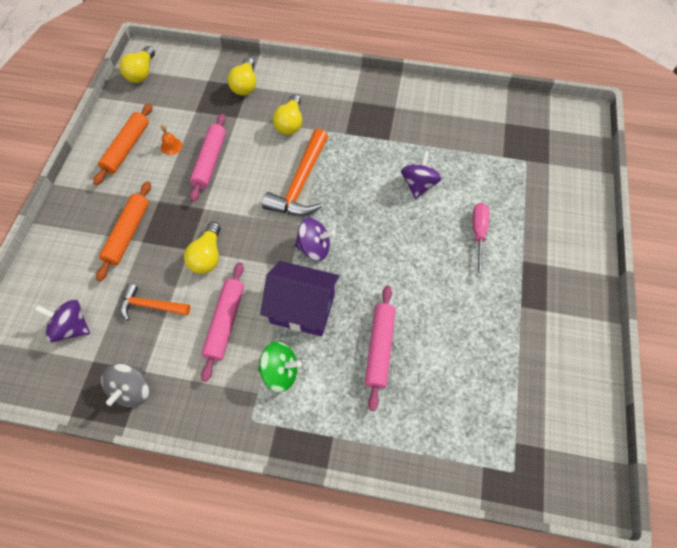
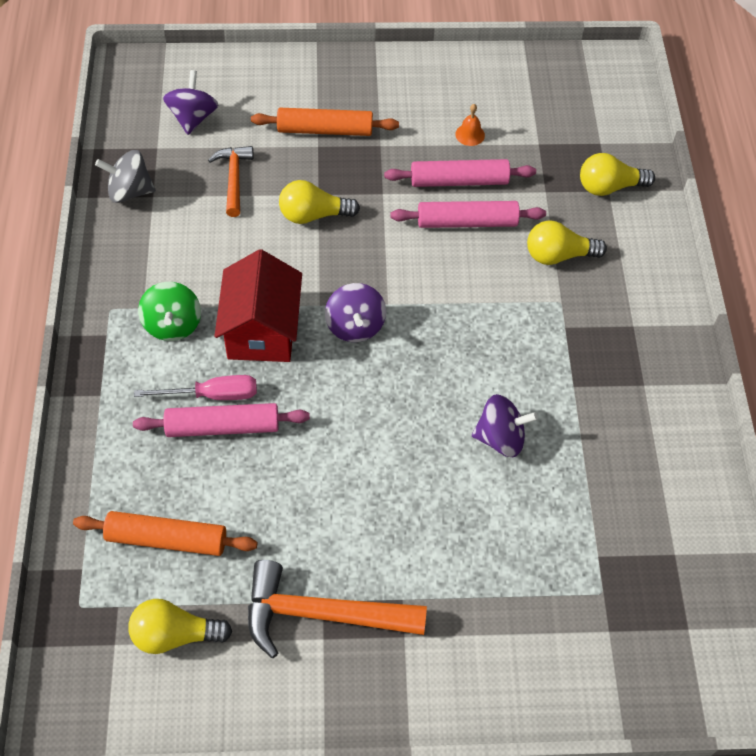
camera: 75 degrees right, 5 degrees down
orange rolling pin [93,103,152,185] -> orange rolling pin moved to [73,511,257,556]
yellow light bulb [119,46,155,83] -> yellow light bulb moved to [128,599,232,654]
pink rolling pin [201,262,244,382] -> pink rolling pin moved to [390,201,546,228]
purple house [260,261,339,336] -> red house [214,249,302,362]
orange hammer [262,129,328,216] -> orange hammer moved to [248,560,427,658]
pink screwdriver [473,203,489,277] -> pink screwdriver moved to [134,375,257,400]

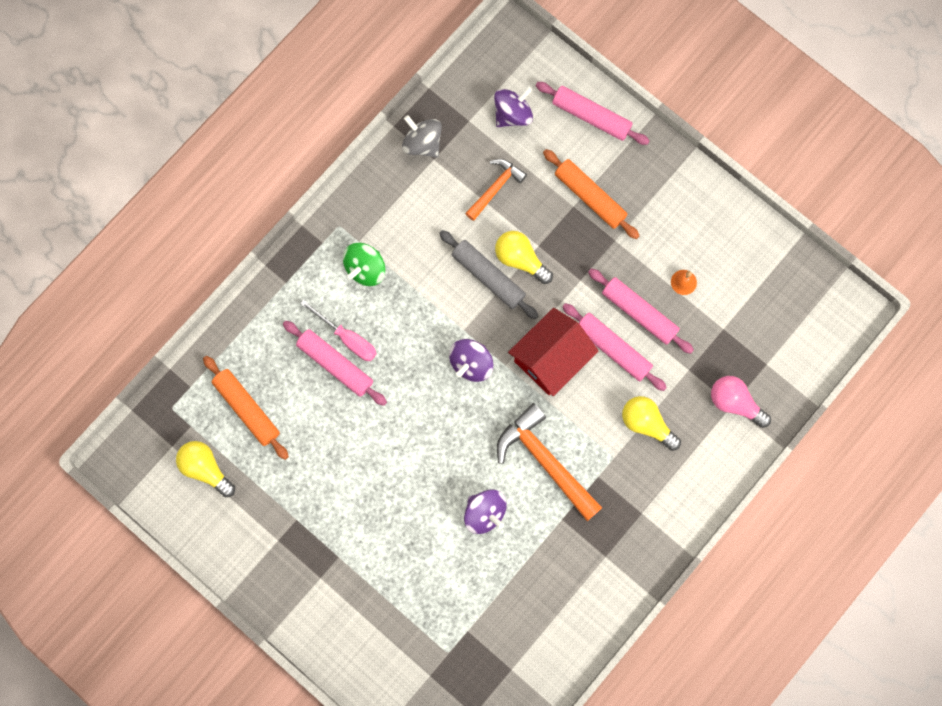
camera: 45 degrees right, 20 degrees up
red house [214,249,302,362] -> red house moved to [508,308,599,396]
orange hammer [248,560,427,658] -> orange hammer moved to [497,403,602,521]
yellow light bulb [580,153,655,196] -> pink light bulb [711,376,771,428]
none -> grey rolling pin [439,230,538,319]
none -> pink rolling pin [536,82,649,145]

